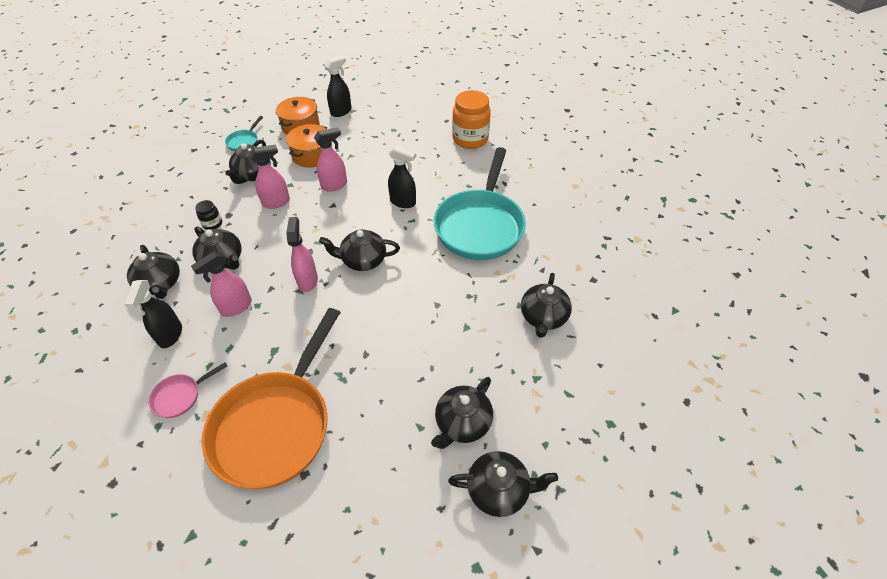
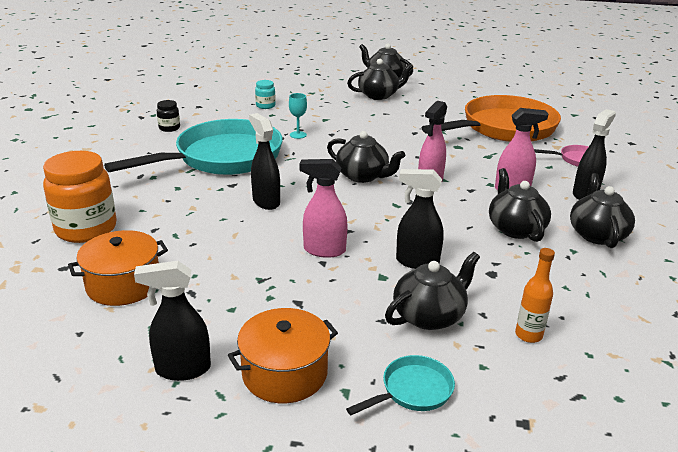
camera: 145 degrees left, 20 degrees down
black jar [195,200,222,230] -> black jar moved to [157,100,180,132]
pink spray bottle [250,144,290,209] -> black spray bottle [396,169,444,269]
orange pot [286,124,327,168] -> orange pot moved to [68,230,168,306]
black teapot [521,273,572,338] -> turquoise jar [255,80,276,109]
none -> turquoise goblet [289,93,307,139]
none -> orange bottle [515,248,555,343]

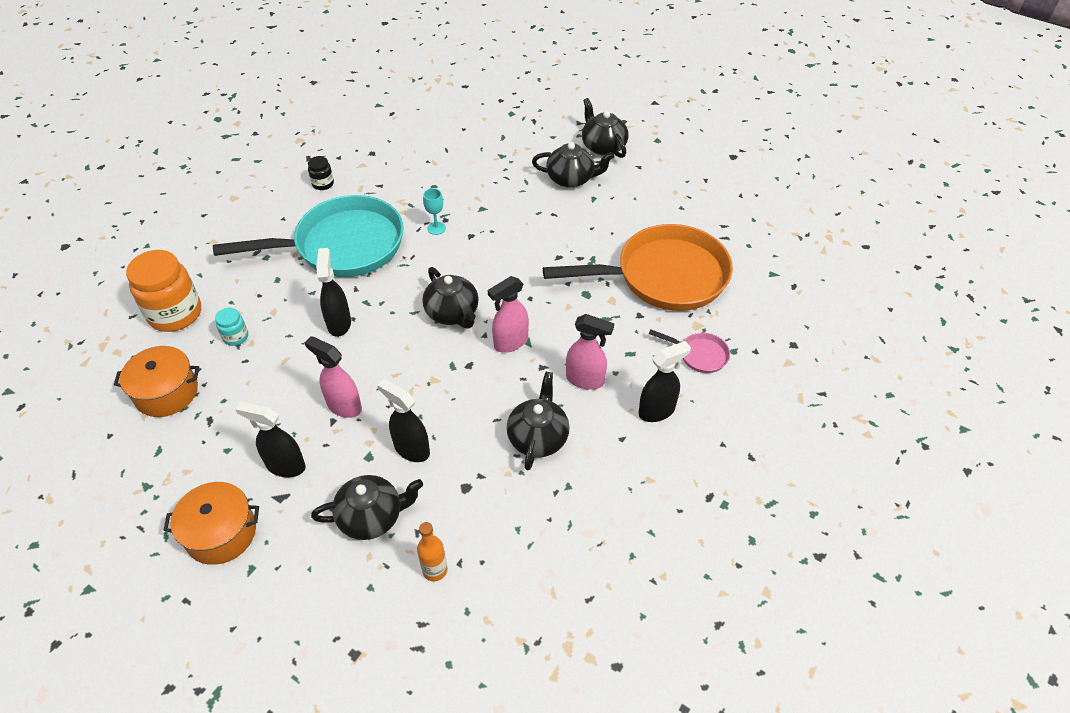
camera: 25 degrees right, 20 degrees up
black spray bottle [134,261,211,381] -> black spray bottle moved to [235,401,306,478]
turquoise jar [255,80,276,109] -> turquoise jar moved to [215,308,248,346]
turquoise pan [346,355,455,415] -> none
black teapot [570,173,635,248] -> none

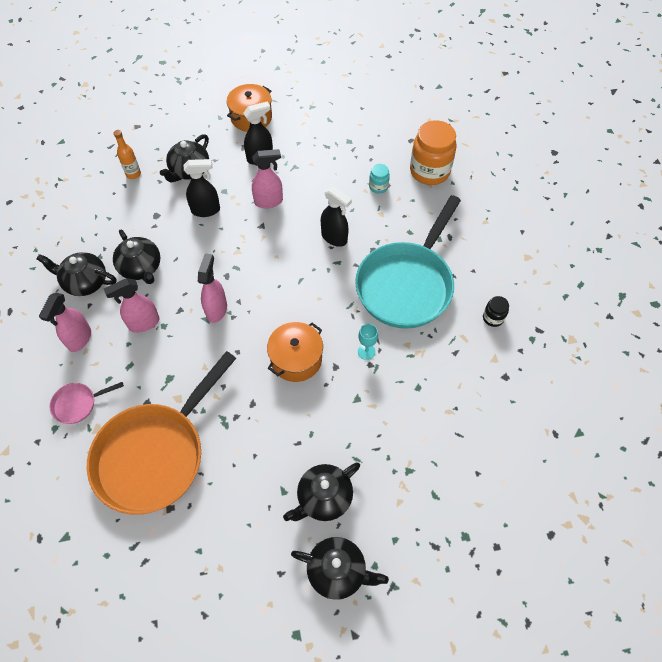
camera: 135 degrees right, 10 degrees up
orange pot [114,346,199,417] -> orange pot moved to [267,322,323,382]
black teapot [422,267,478,329] -> black teapot moved to [37,252,116,296]
black spray bottle [639,341,691,422] -> pink spray bottle [39,292,91,352]

